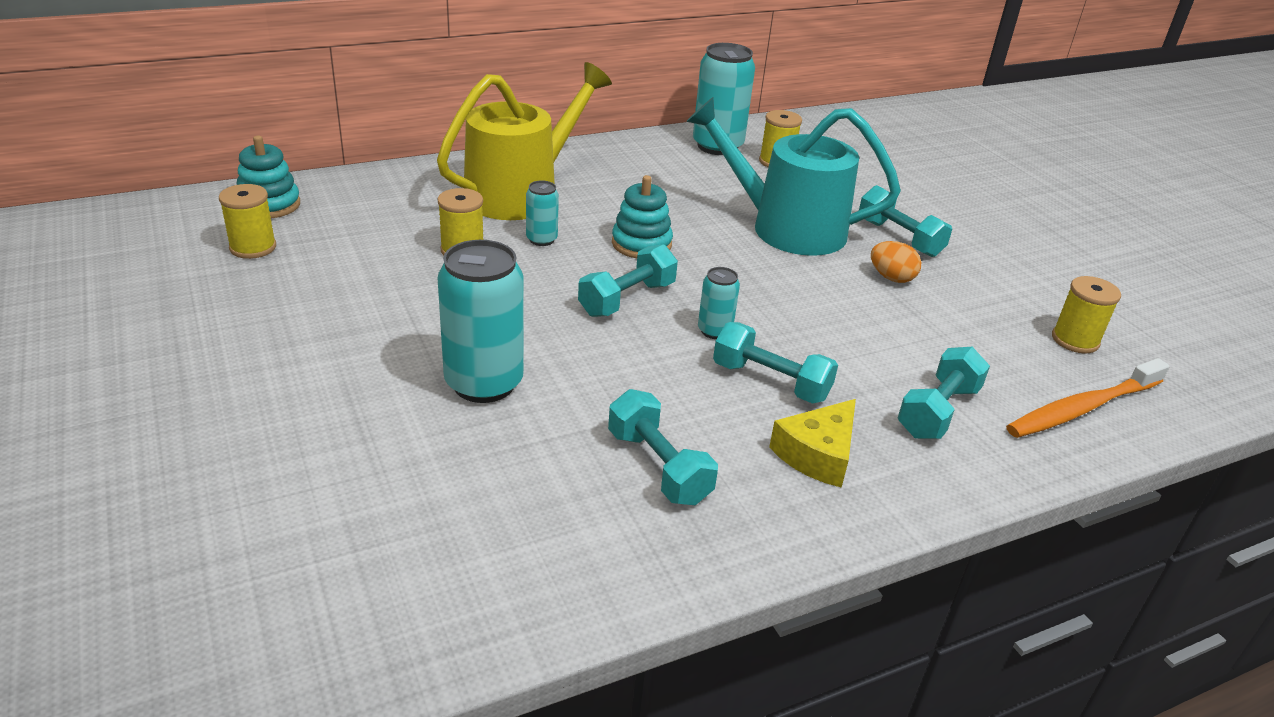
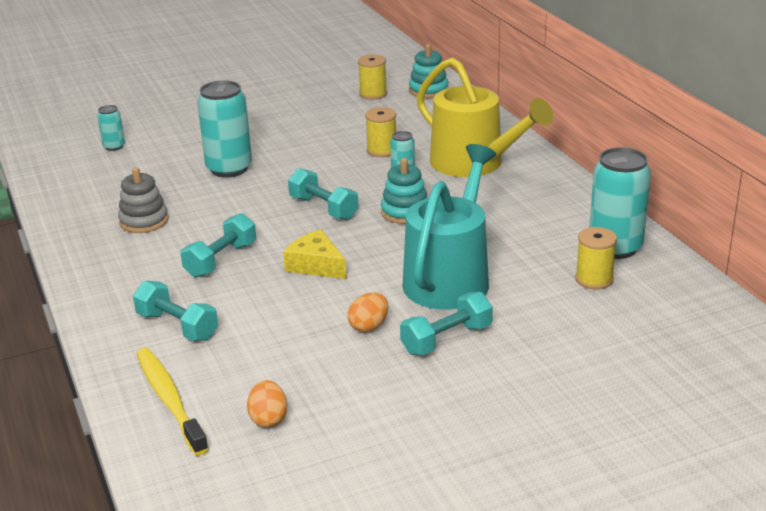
camera: 95 degrees right, 5 degrees down
turquoise dumbbell [608,389,718,505] -> grey stacking toy [118,167,168,233]
turquoise can [698,267,740,339] -> turquoise can moved to [97,105,125,151]
yellow cheese [769,399,856,488] -> yellow cheese moved to [283,229,347,279]
orange toothbrush [1006,358,1170,438] -> yellow toothbrush [136,348,209,456]
yellow spool [1052,276,1121,354] -> orange egg [247,380,287,428]

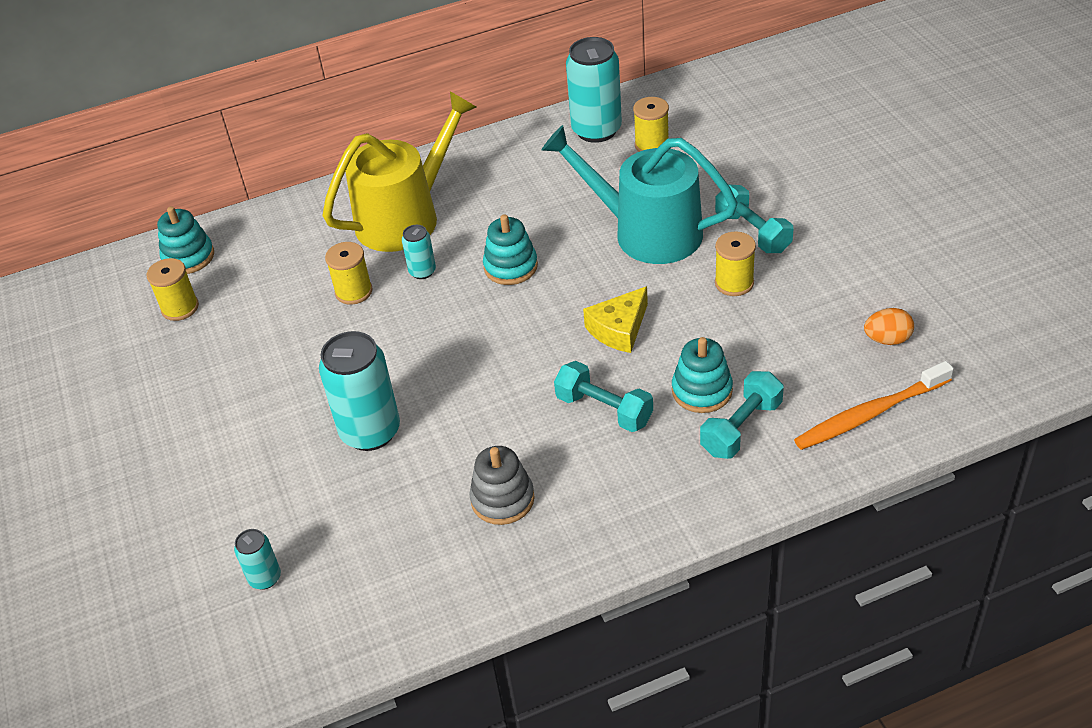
camera: 85 degrees left, 15 degrees up
yellow toothbrush [136,348,209,456] -> orange toothbrush [794,361,954,450]
turquoise dumbbell [288,168,359,220] -> none
orange egg [347,293,388,332] -> yellow spool [715,231,756,296]
none -> turquoise stacking toy [672,337,733,413]

